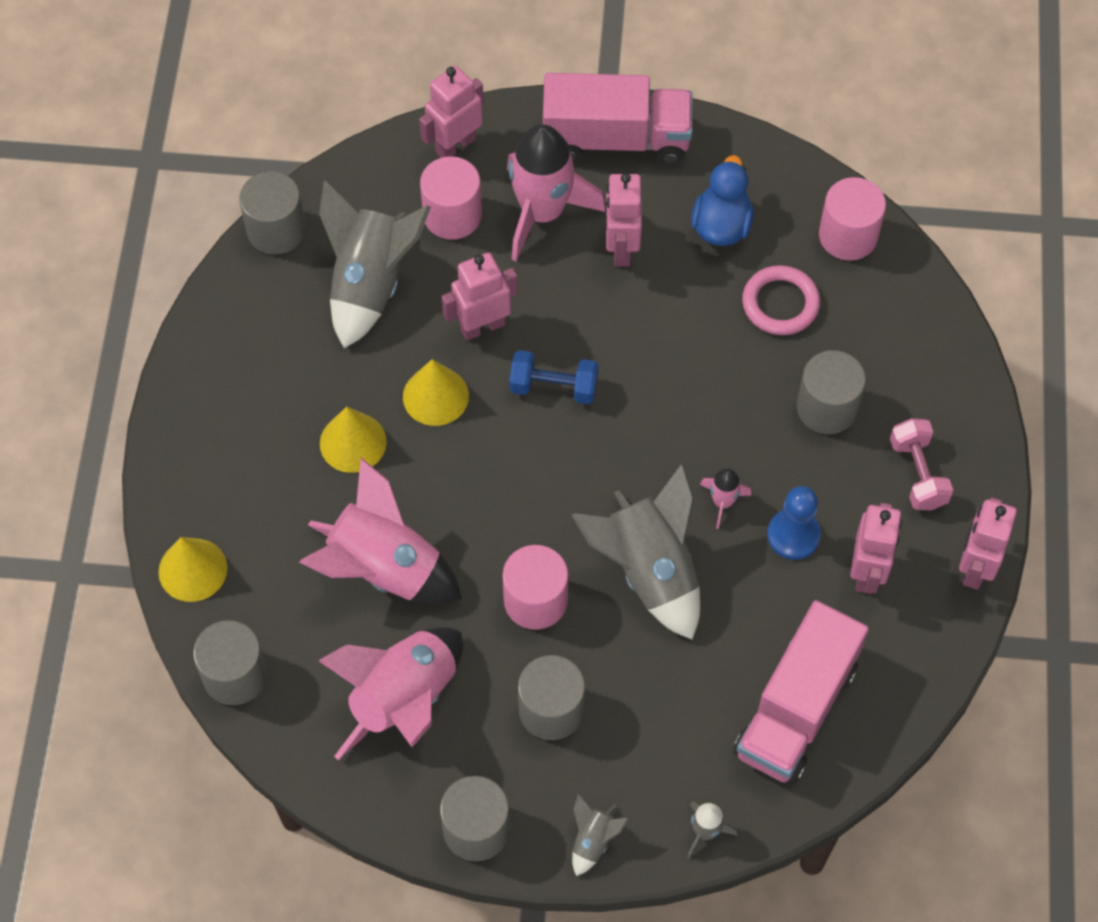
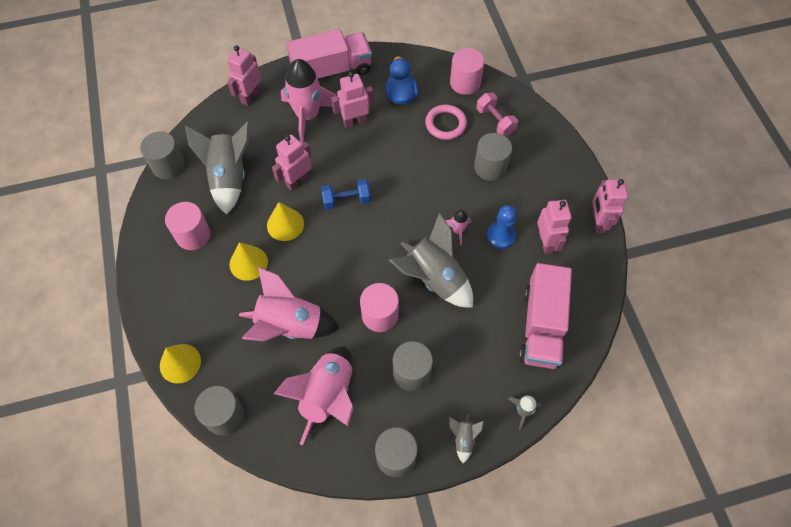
camera: 20 degrees left, 0 degrees up
pink cylinder [420,156,482,240] -> pink cylinder moved to [165,202,211,250]
pink robot [605,173,642,267] -> pink robot turned 90 degrees clockwise [331,72,374,128]
pink dumbbell [890,418,954,510] -> pink dumbbell moved to [476,93,518,136]

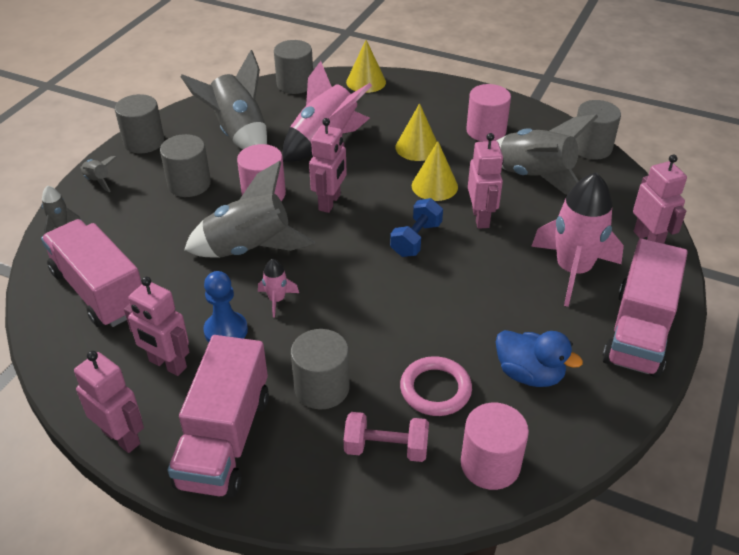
camera: 130 degrees right, 20 degrees down
pink rocket [274,346,354,445] -> grey rocket [181,50,267,150]
pink robot [331,72,374,128] -> pink robot moved to [309,118,347,213]
none -> pink truck [167,335,269,498]

